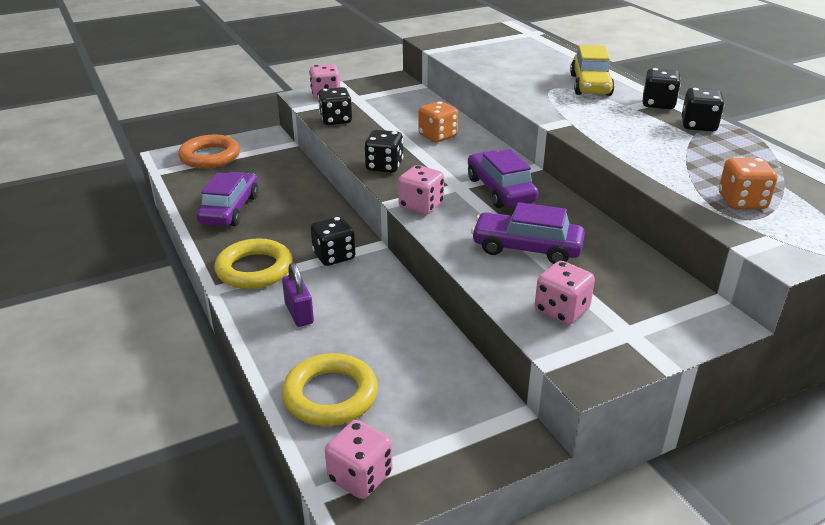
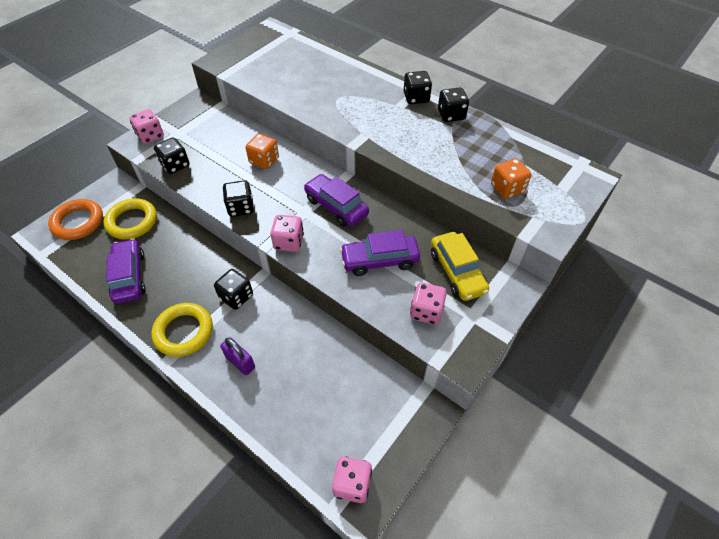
camera: 25 degrees left, 20 degrees up
yellow ring [282,353,378,426] -> yellow ring moved to [104,198,157,240]
yellow car [570,45,615,96] -> yellow car moved to [431,232,489,301]

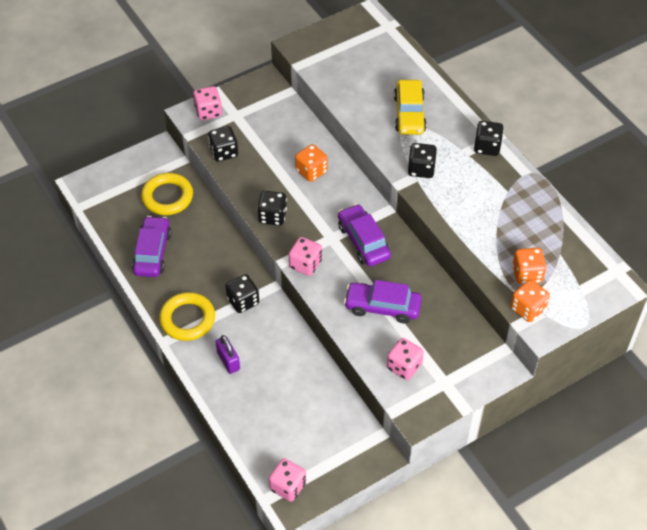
camera: 20 degrees right, 0 degrees up
orange ring [48,199,103,240] -> none
yellow car [431,232,489,301] -> yellow car moved to [394,80,427,135]
black dice [438,87,469,122] -> black dice moved to [408,143,437,178]
none -> orange dice [510,280,550,322]

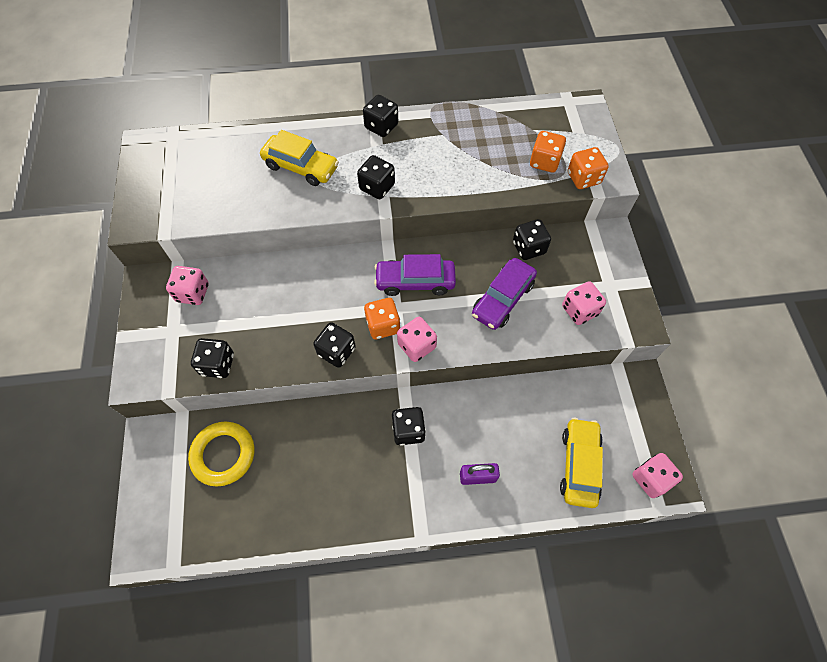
camera: 65 degrees left, 10 degrees up
purple car [132,216,171,277] -> none
yellow ring [159,292,215,341] -> none
pink dice [193,86,222,120] -> pink dice moved to [166,266,209,305]
orange dice [295,144,328,182] -> orange dice moved to [364,298,400,339]
none -> black dice [513,219,551,260]
none -> yellow car [560,418,603,508]

